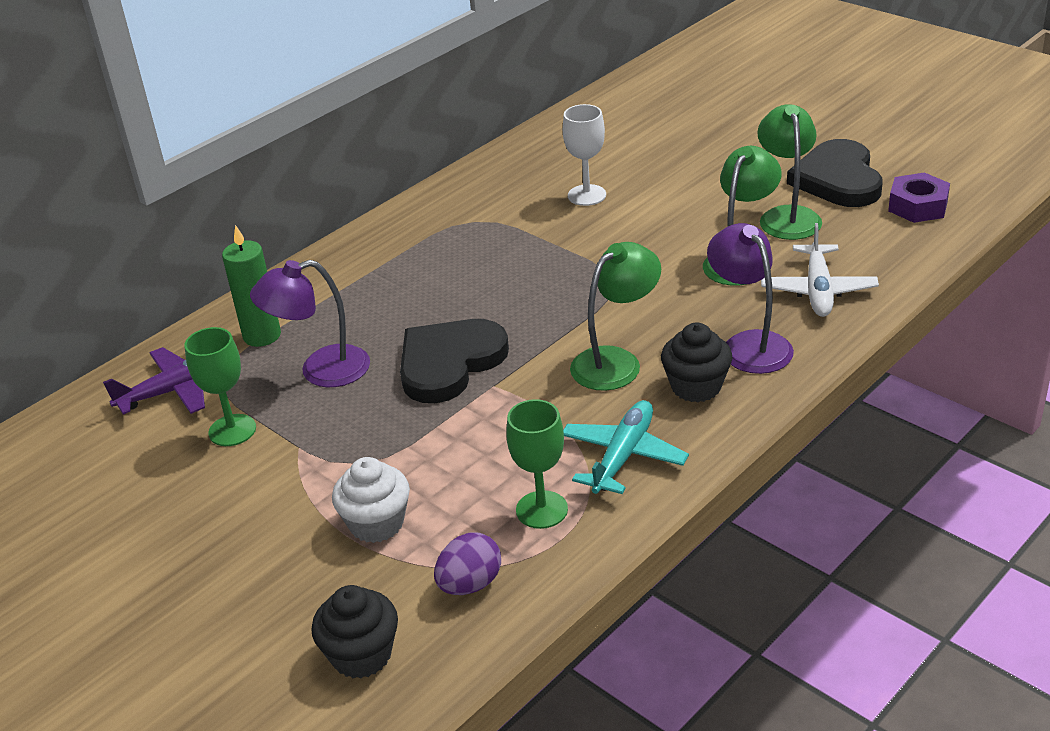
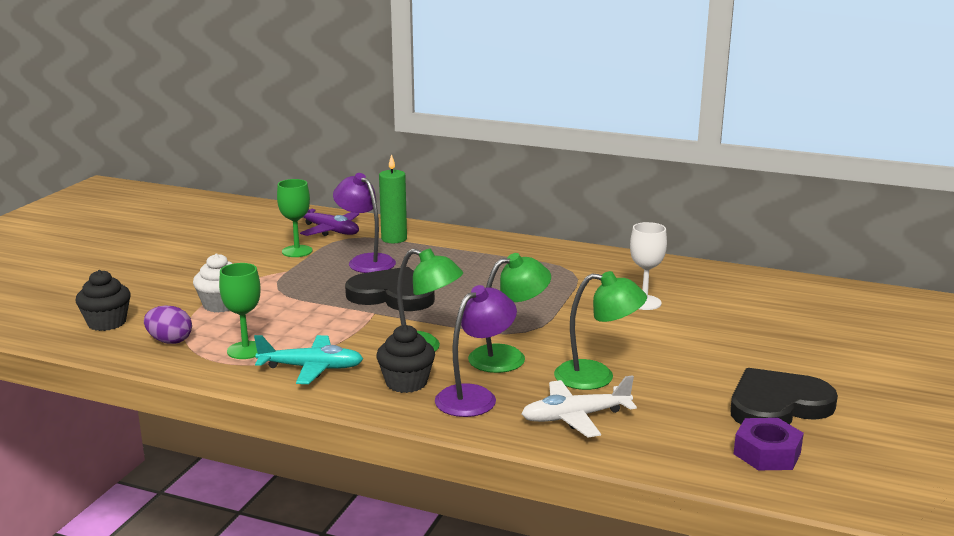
camera: 65 degrees right, 15 degrees down
green lamp [758,104,822,240] -> green lamp moved to [468,253,551,373]

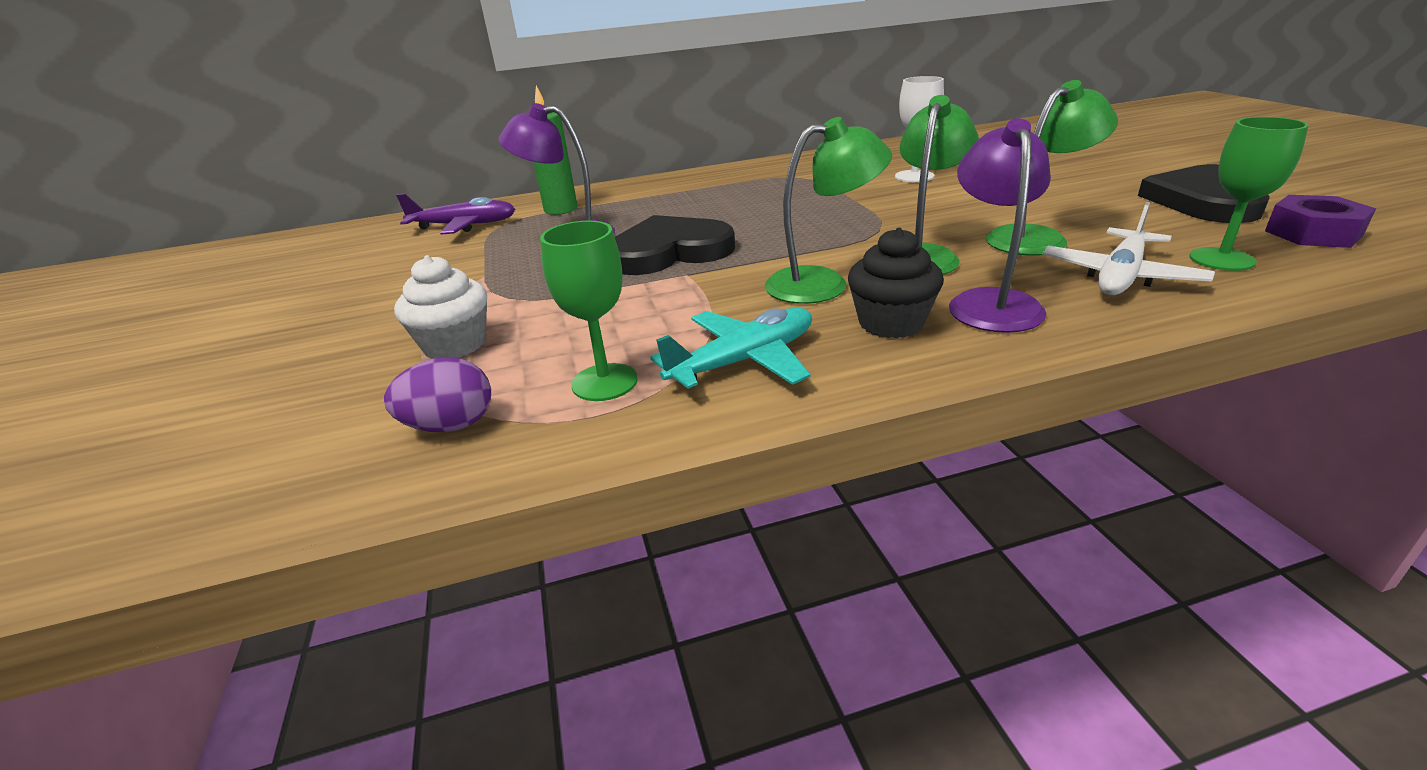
camera: 35 degrees left, 10 degrees up
black cupcake [76,270,131,331] -> none
green goblet [277,179,312,257] -> green goblet moved to [1189,117,1309,271]

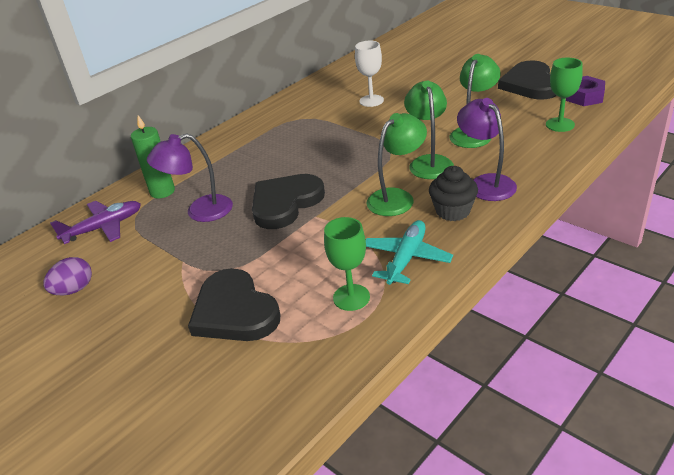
camera: 30 degrees left, 5 degrees up
purple egg [384,357,491,432] -> purple egg moved to [43,257,92,295]
white cupcake [394,255,487,359] -> black heart [188,268,280,341]
white plane [1043,202,1215,295] -> none

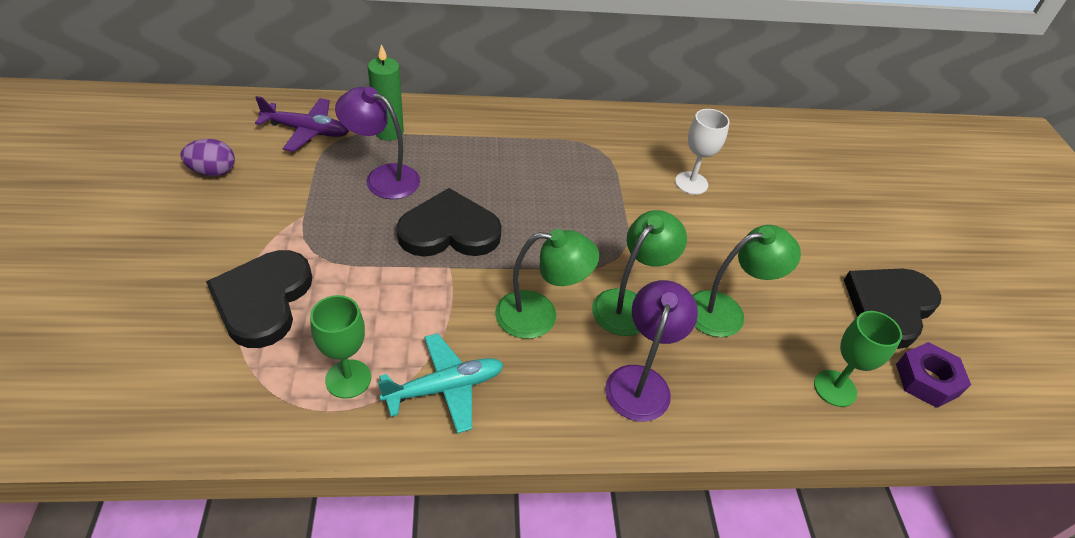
camera: 35 degrees right, 10 degrees up
black cupcake [429,166,478,221] -> none

